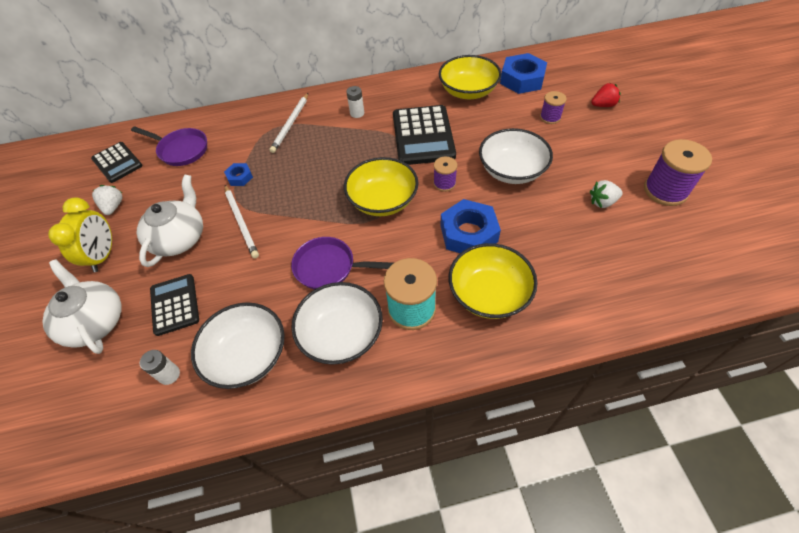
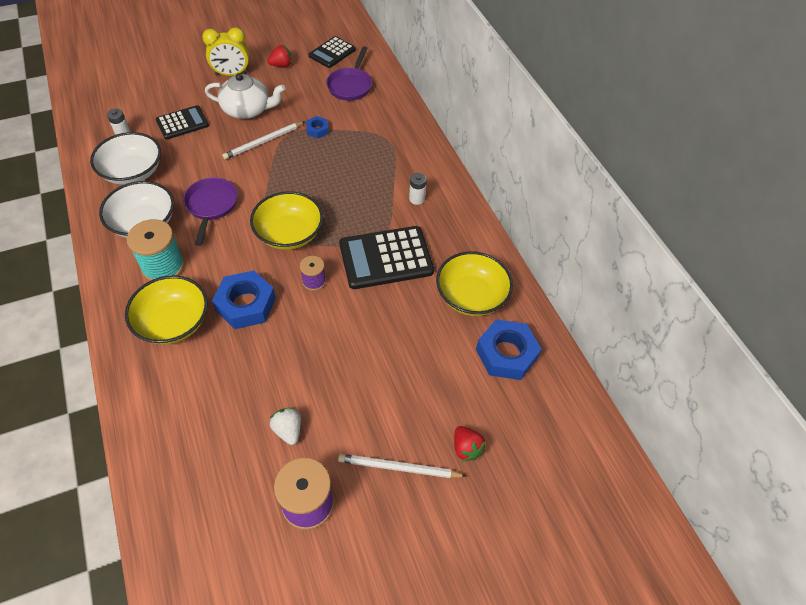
camera: 75 degrees right, 0 degrees up
white teapot [42,259,122,354] -> none
white strawberry [92,185,122,215] -> red strawberry [267,45,292,67]
white pencil [269,93,308,153] -> white pencil moved to [338,454,466,478]
white bowl [479,128,553,184] -> none
purple spool [540,91,567,124] -> none

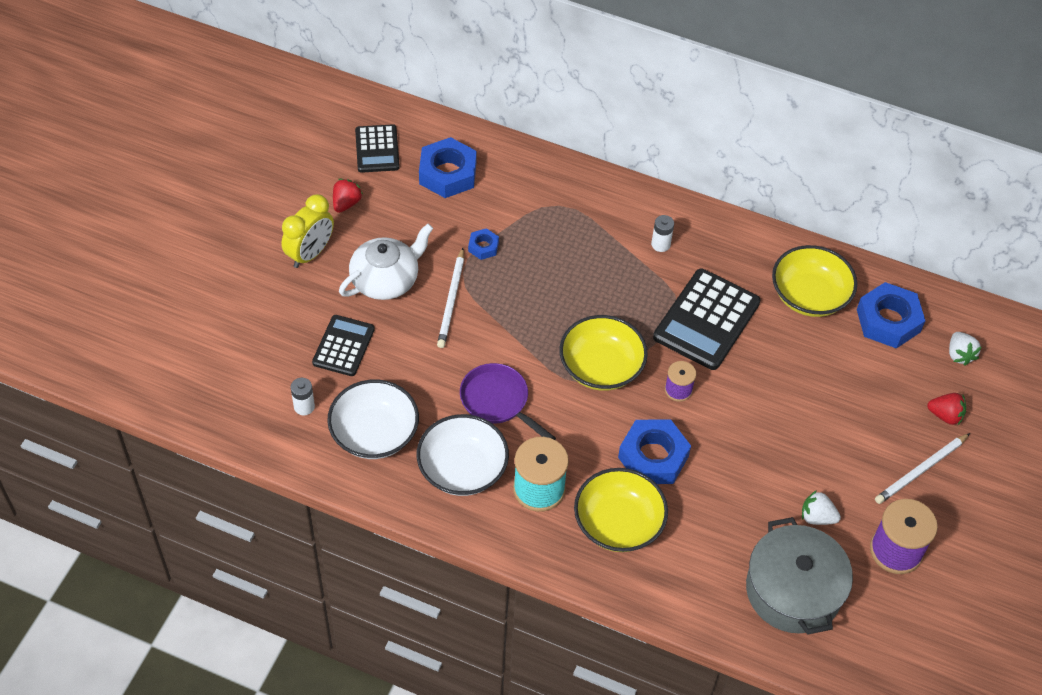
camera: 45 degrees left, 0 degrees up
purple pan [326,46,372,101] -> blue nut [419,137,477,198]
none -> grey pot [746,517,853,635]
none -> white strawberry [949,332,981,366]

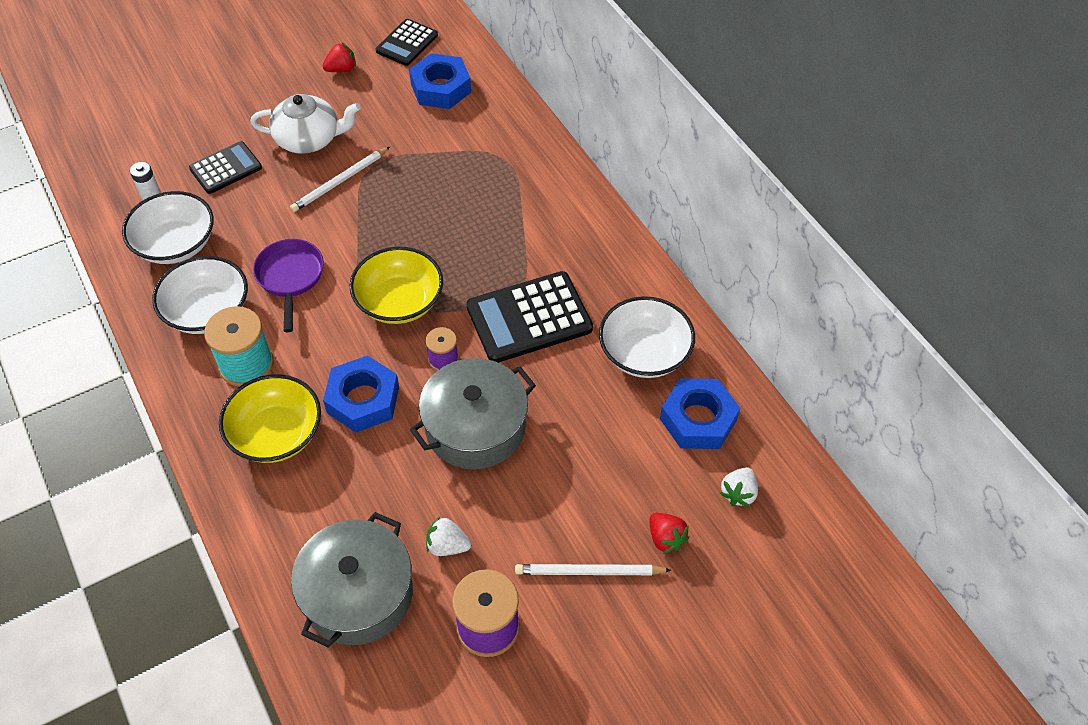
camera: 40 degrees right, 0 degrees up
yellow clock [281,194,334,268] -> none
blue nut [468,228,499,260] -> none
white battery [651,215,674,252] -> none
yellow bowl [772,245,857,317] -> white bowl [599,296,695,378]
white strawberry [802,490,841,525] -> white strawberry turned 45 degrees counterclockwise [426,517,471,556]
none -> grey pot [410,358,536,470]

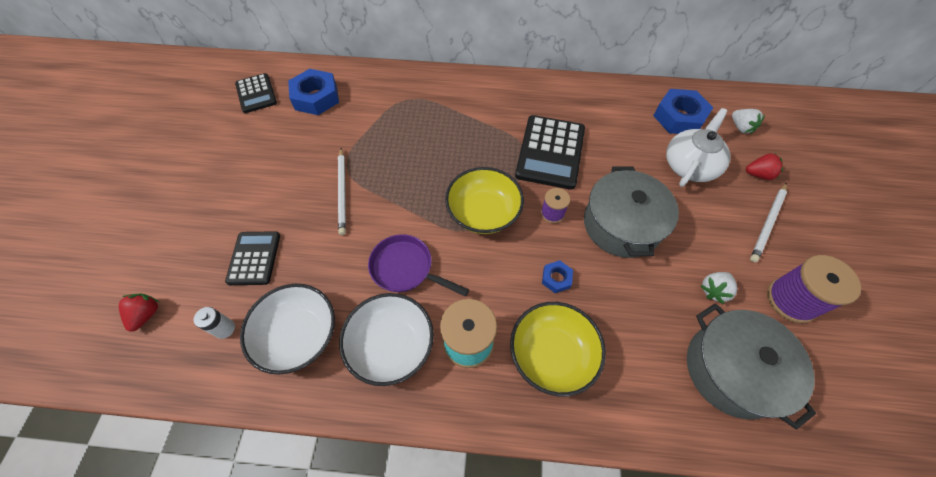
camera: 55 degrees left, 5 degrees up
white teapot [250,94,361,154] -> white teapot moved to [666,108,731,187]
red strawberry [323,42,356,72] -> red strawberry moved to [119,294,159,332]
blue nut [323,355,399,432] -> blue nut [542,260,573,293], size x0.50
white bowl [599,296,695,378] -> none

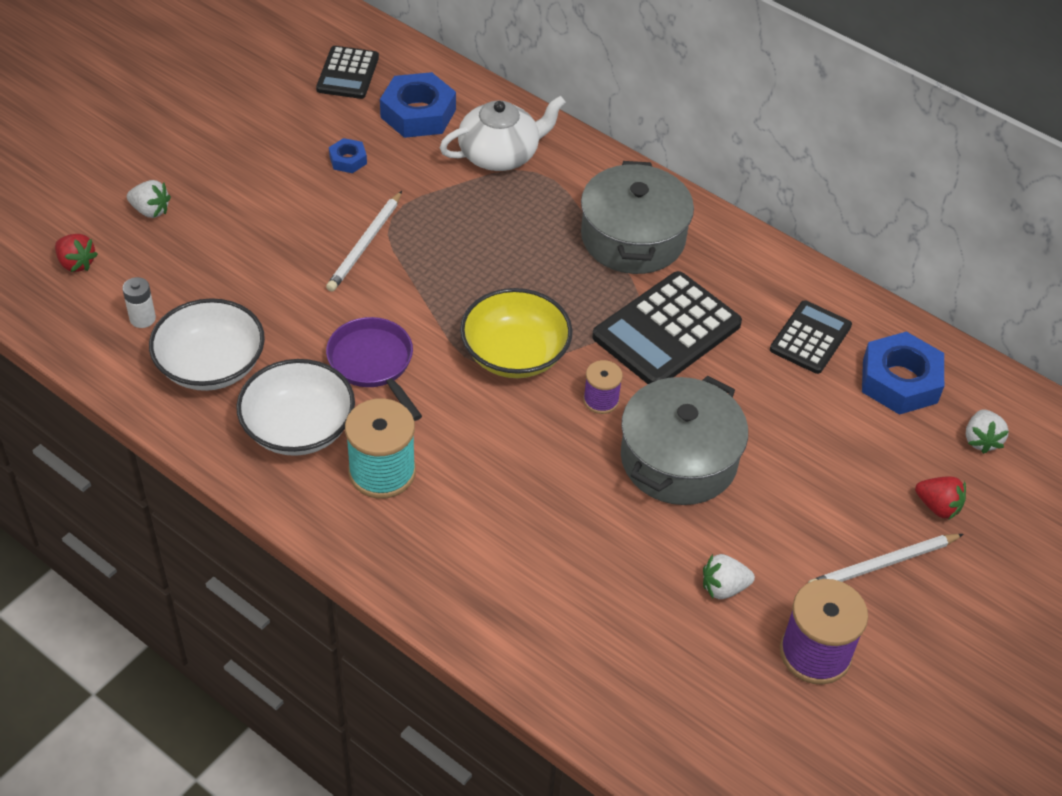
camera: 30 degrees right, 10 degrees down
red strawberry [119,294,159,332] -> red strawberry turned 90 degrees clockwise [55,234,98,272]
black calculator [225,231,280,285] -> black calculator moved to [770,300,852,374]
yellow bowl [510,302,606,397] -> none
blue nut [542,260,573,293] -> blue nut moved to [329,138,367,173]
white teapot [666,108,731,187] -> white teapot moved to [440,96,566,171]
grey pot [687,303,816,429] -> grey pot moved to [581,161,694,274]
none -> white strawberry [127,180,171,218]

